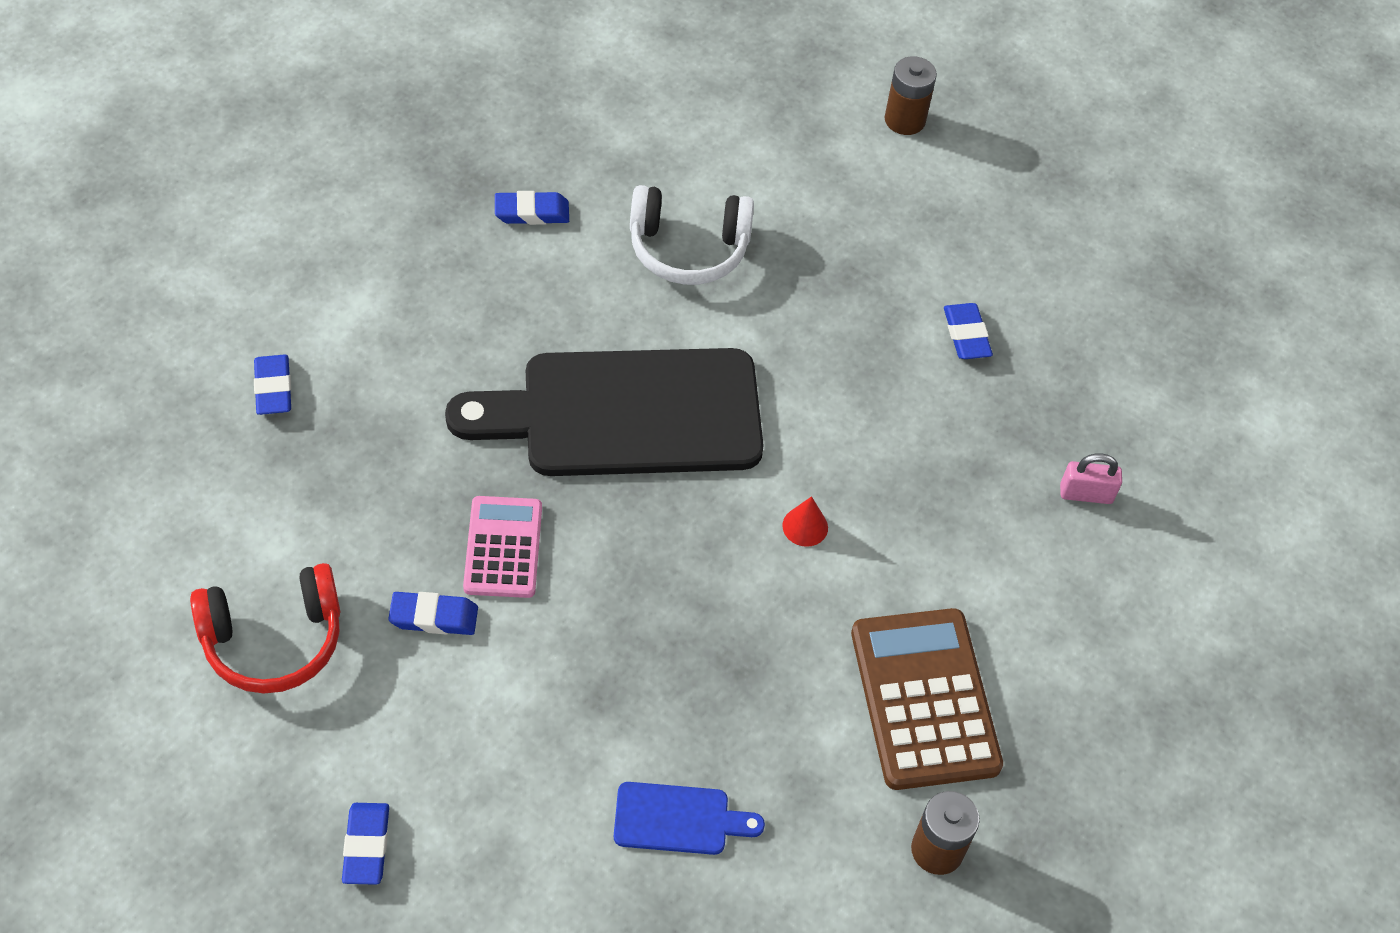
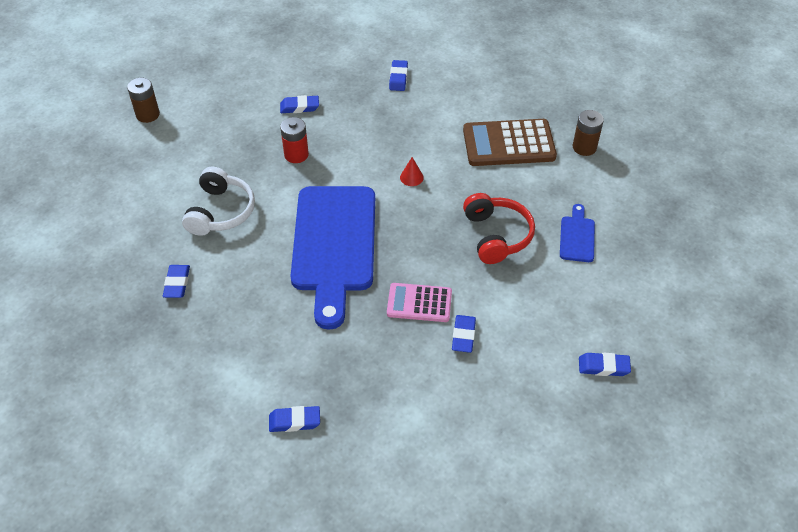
camera: 80 degrees left, 5 degrees down
red headphones [190,563,340,694] -> red headphones moved to [463,193,535,264]
black cutting board [445,348,764,476] -> blue cutting board [290,186,375,330]
pink padlock [1060,454,1122,504] -> blue eraser [389,60,408,91]
none -> red battery [280,117,309,163]

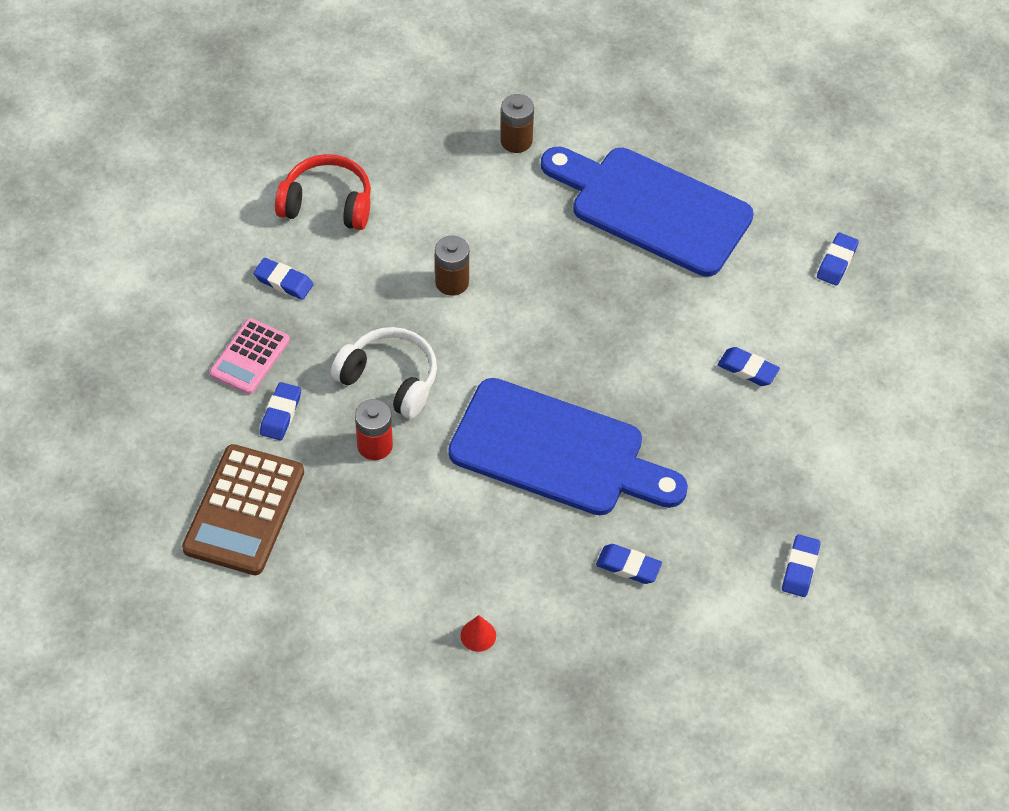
camera: 70 degrees left, 5 degrees up
brown battery [127,78,160,123] -> brown battery moved to [435,236,469,296]
blue eraser [163,265,190,298] -> blue eraser moved to [596,544,662,584]
white headphones [182,167,255,236] -> white headphones moved to [331,327,437,419]
pink calculator [387,283,452,322] -> pink calculator moved to [209,318,290,394]
red cone [400,157,424,186] -> red cone moved to [460,615,496,652]
brown calculator [463,119,557,166] -> brown calculator moved to [182,444,304,575]
red headphones [463,193,535,264] -> red headphones moved to [275,154,371,230]
blue cutting board [560,204,595,262] -> blue cutting board [541,147,754,277], size x2.38

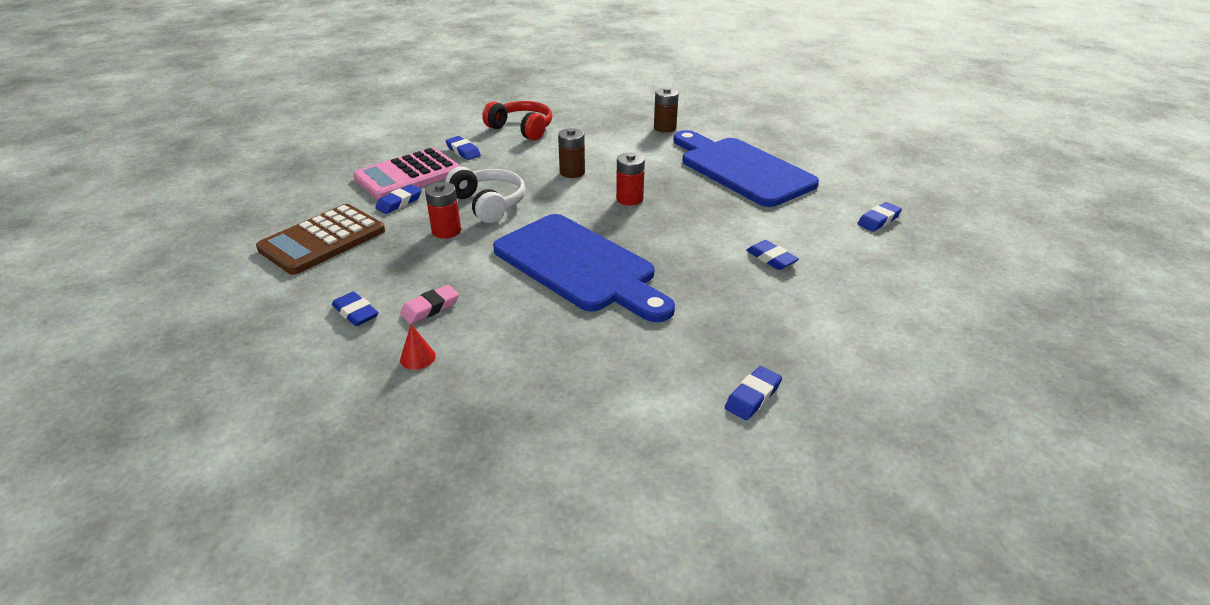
camera: 25 degrees right, 20 degrees down
pink calculator [209,318,290,394] -> pink calculator [353,148,461,200], size x1.60
blue eraser [596,544,662,584] -> blue eraser moved to [332,291,379,326]
none -> pink eraser [400,285,459,324]
none -> red battery [616,153,645,205]

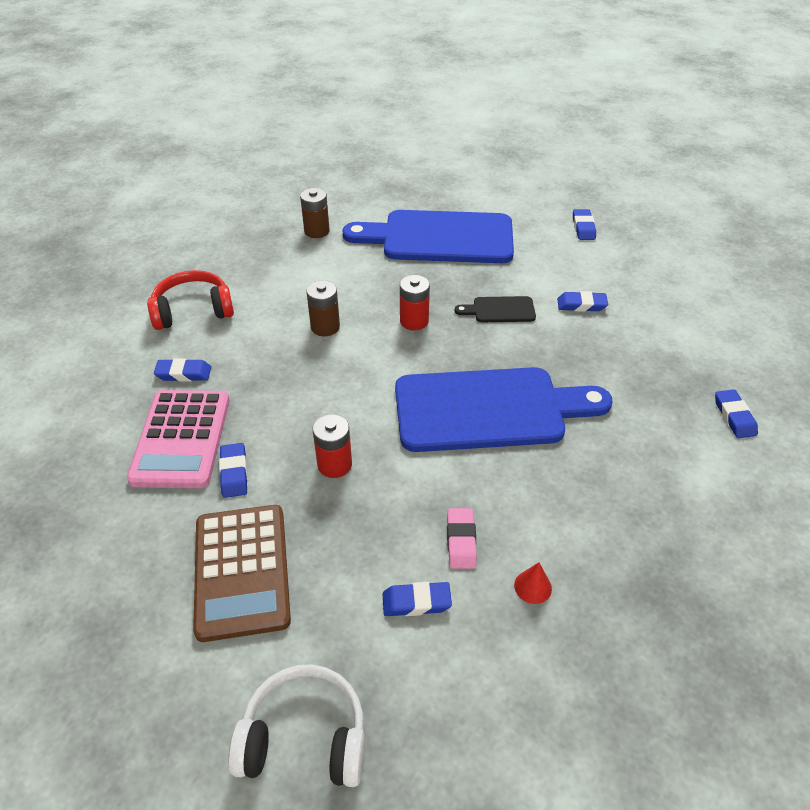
camera: 50 degrees left, 10 degrees up
white headphones [445,167,526,223] -> white headphones moved to [228,664,365,787]
none -> black cutting board [455,296,536,322]

